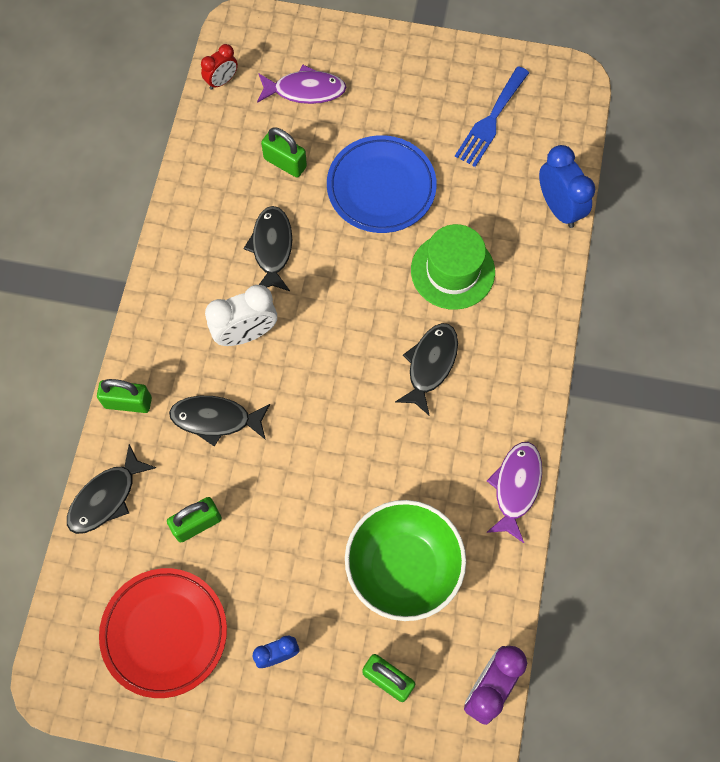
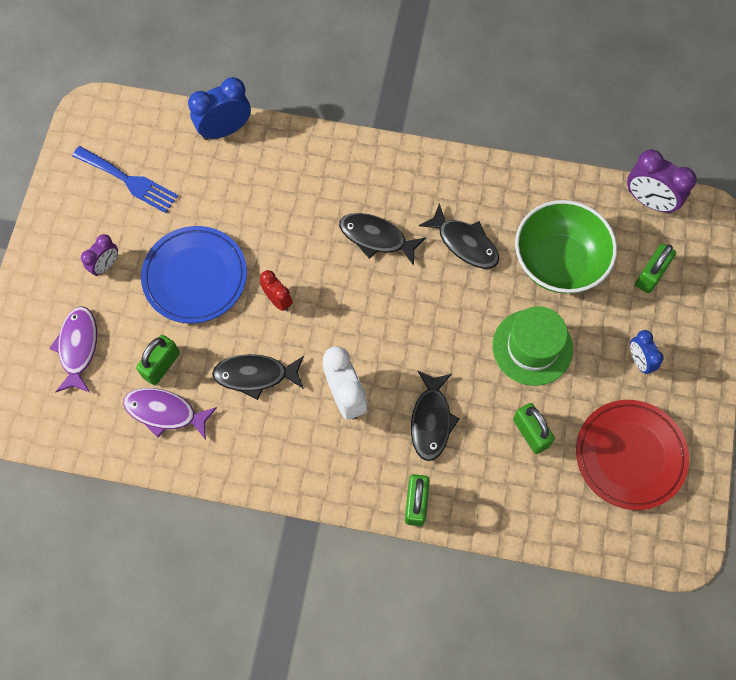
camera: 90 degrees left, 0 degrees up
black fish [67,444,156,534] -> black fish moved to [419,203,499,269]
red clock [201,44,238,90] -> red clock moved to [260,270,293,311]
green hat [411,224,495,310] -> green hat moved to [492,306,573,386]
purple fish [486,442,542,543] -> purple fish moved to [123,388,217,440]
none -> purple clock [81,234,118,276]

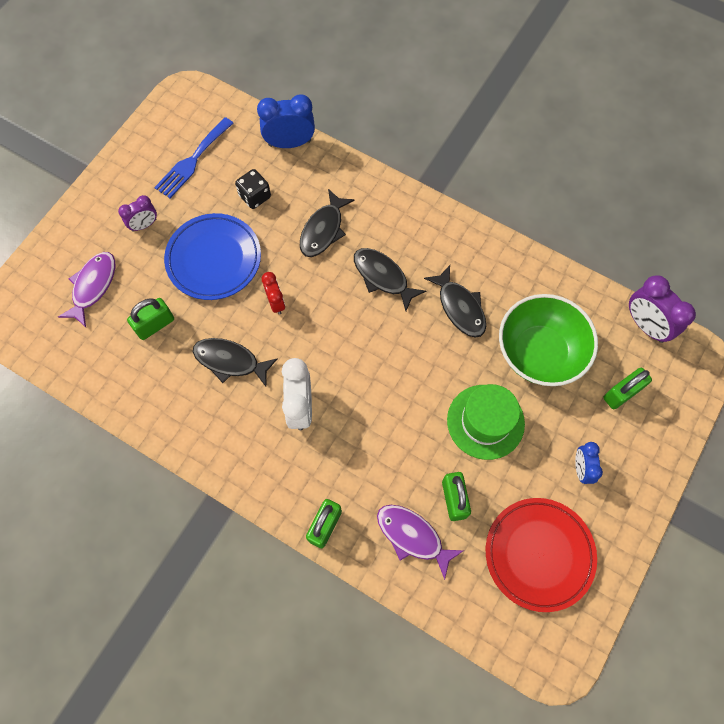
camera: 20 degrees right, 0 degrees up
blue fork [72,146,178,213] -> blue fork turned 75 degrees clockwise [154,117,233,198]
purple fish [123,388,217,440] -> purple fish moved to [377,505,464,580]
black fish [411,371,460,461] -> black fish moved to [300,189,355,257]
none -> black dice [235,169,271,209]

